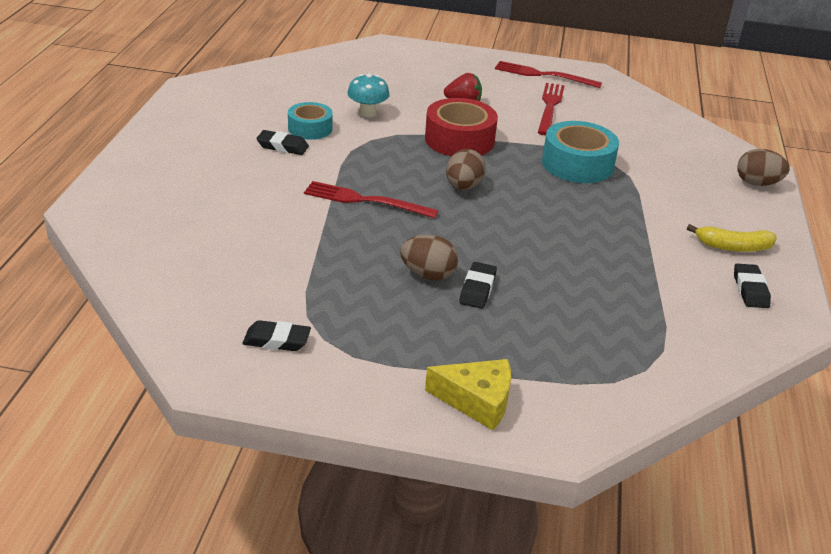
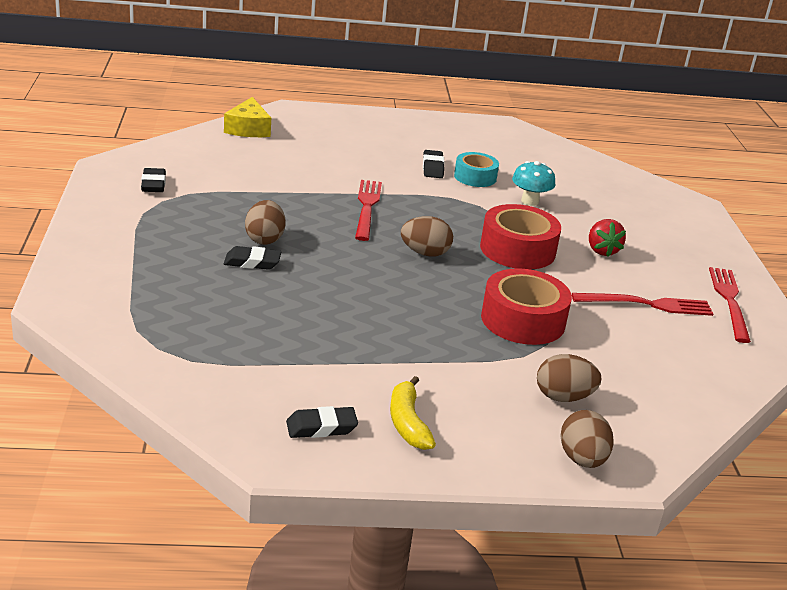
camera: 75 degrees right, 5 degrees down
yellow cheese [425,359,511,430] -> yellow cheese moved to [224,97,271,137]
turquoise tape [542,121,619,183] -> red tape [481,268,572,345]
none -> brown egg [537,354,601,402]

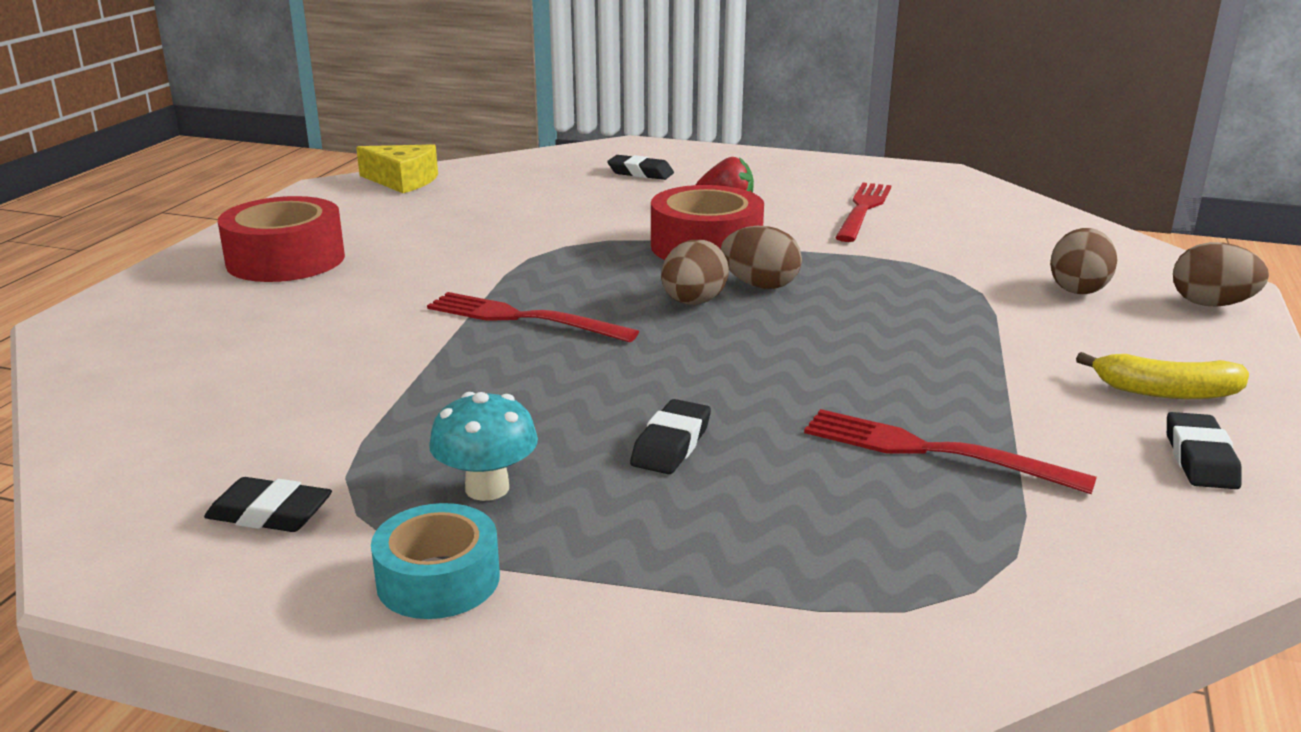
camera: 65 degrees left, 5 degrees down
yellow cheese [224,97,271,137] -> yellow cheese moved to [356,144,438,193]
brown egg [245,200,286,245] -> brown egg moved to [721,226,802,289]
black eraser [423,150,444,178] -> black eraser moved to [607,155,674,180]
turquoise tape [454,152,499,187] -> turquoise tape moved to [371,503,500,619]
red tape [481,268,572,345] -> red tape moved to [218,196,345,282]
turquoise mushroom [512,161,556,206] -> turquoise mushroom moved to [429,392,538,501]
red fork [709,267,751,343] -> red fork moved to [804,409,1097,494]

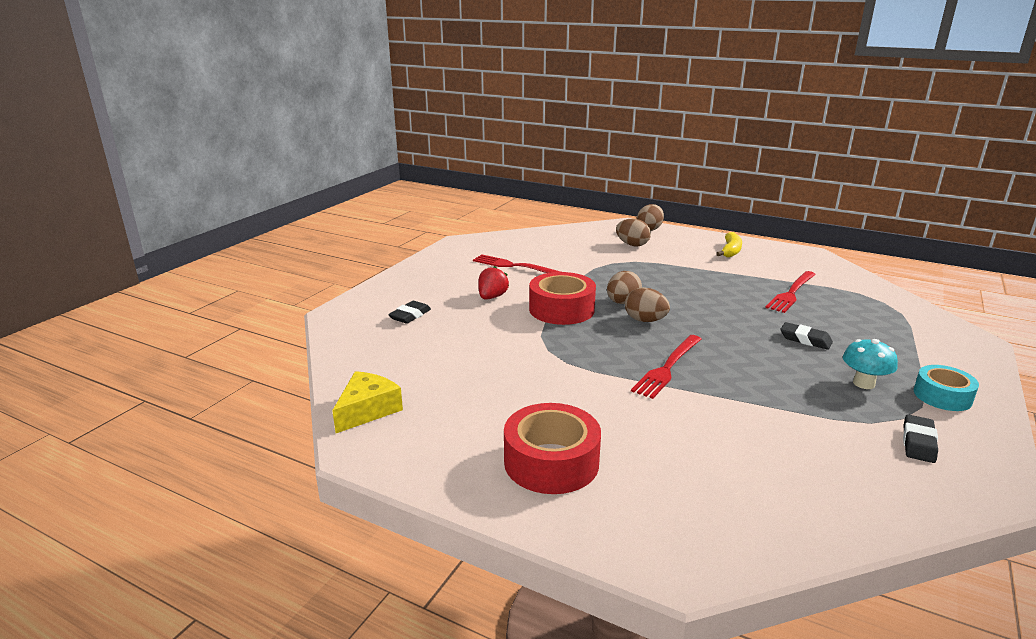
camera: 80 degrees left, 0 degrees up
black eraser [1167,412,1242,489] -> none

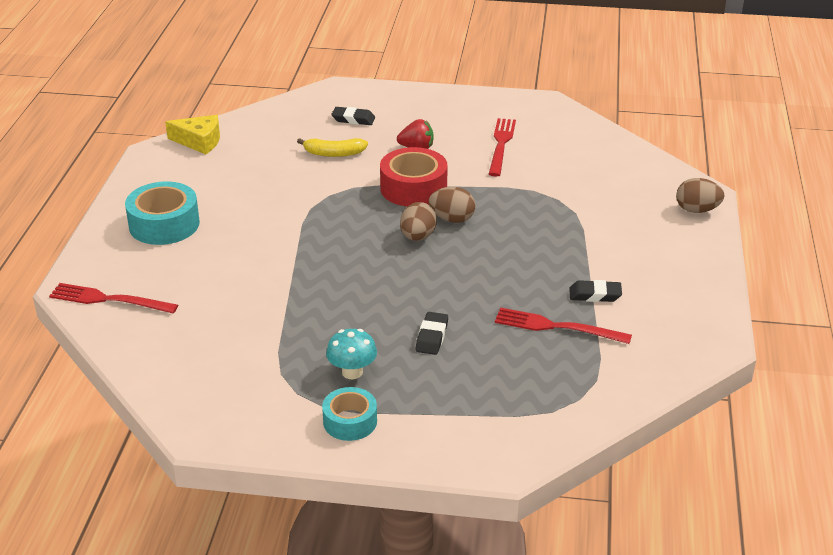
camera: 70 degrees right, 10 degrees up
red tape [504,403,601,494] -> turquoise tape [125,181,200,245]
brown egg [616,219,651,247] -> none
red fork [631,335,701,399] -> red fork moved to [49,283,178,314]
yellow banana [716,232,742,258] -> yellow banana moved to [297,138,368,157]
black eraser [903,414,938,463] -> black eraser moved to [569,280,622,302]

